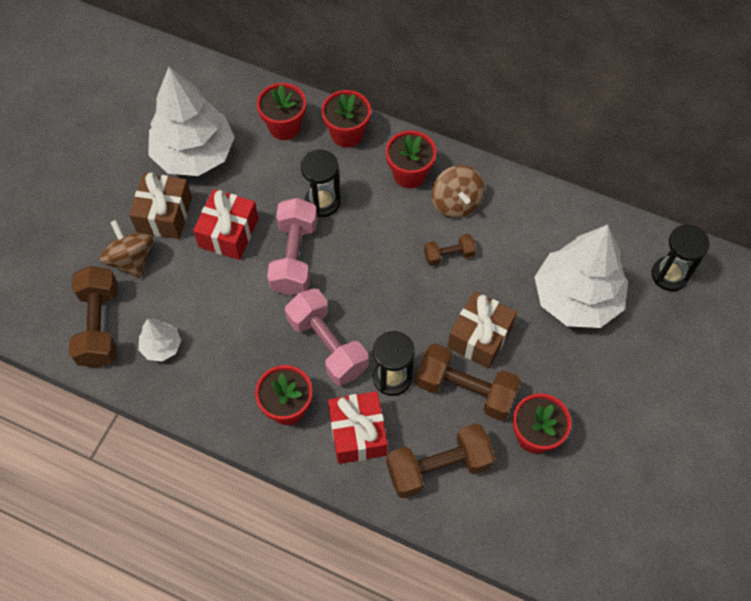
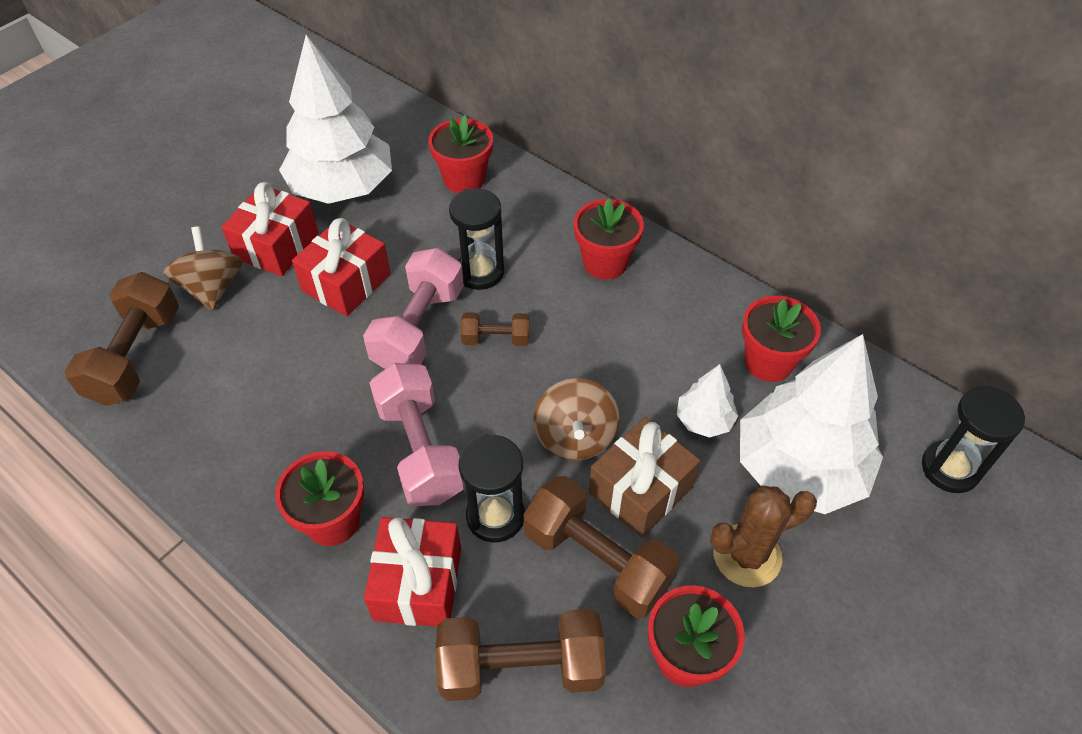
camera: 15 degrees right, 10 degrees down
brown gift [129,172,192,239] -> red gift [221,182,319,276]
white tree [138,318,181,362] -> white tree moved to [677,364,738,438]
red flower pot [321,90,371,148] -> red flower pot moved to [742,296,821,382]
brown dumbbell [424,234,476,266] -> brown dumbbell moved to [461,312,530,346]
brown spinning top [432,165,485,218] -> brown spinning top moved to [533,378,620,460]
none -> brown cactus [710,486,817,587]

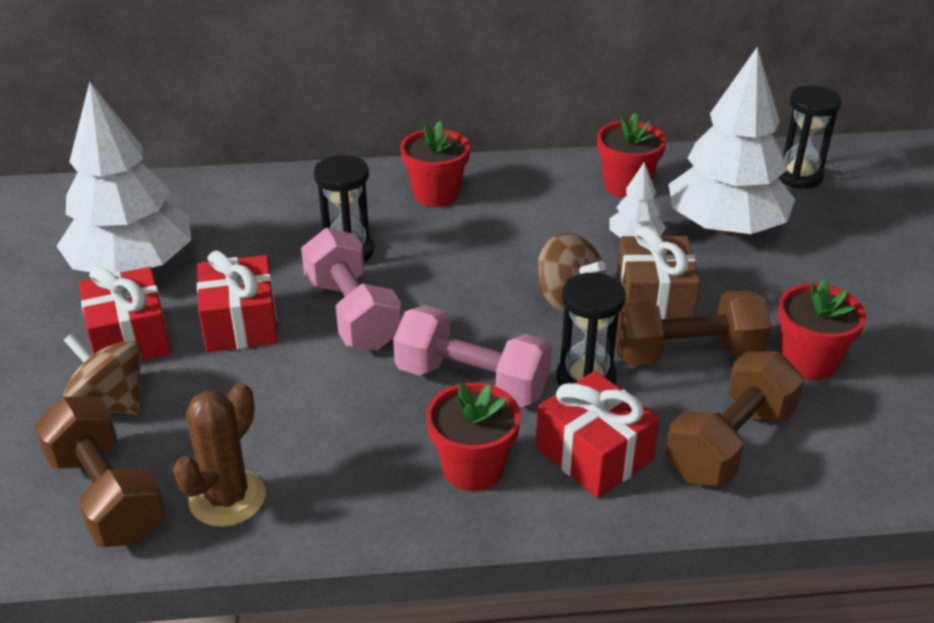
camera: 45 degrees left, 15 degrees down
red flower pot [428,115,493,193] -> none
brown dumbbell [461,312,530,346] -> none
brown cactus [710,486,817,587] -> brown cactus moved to [173,383,266,527]

